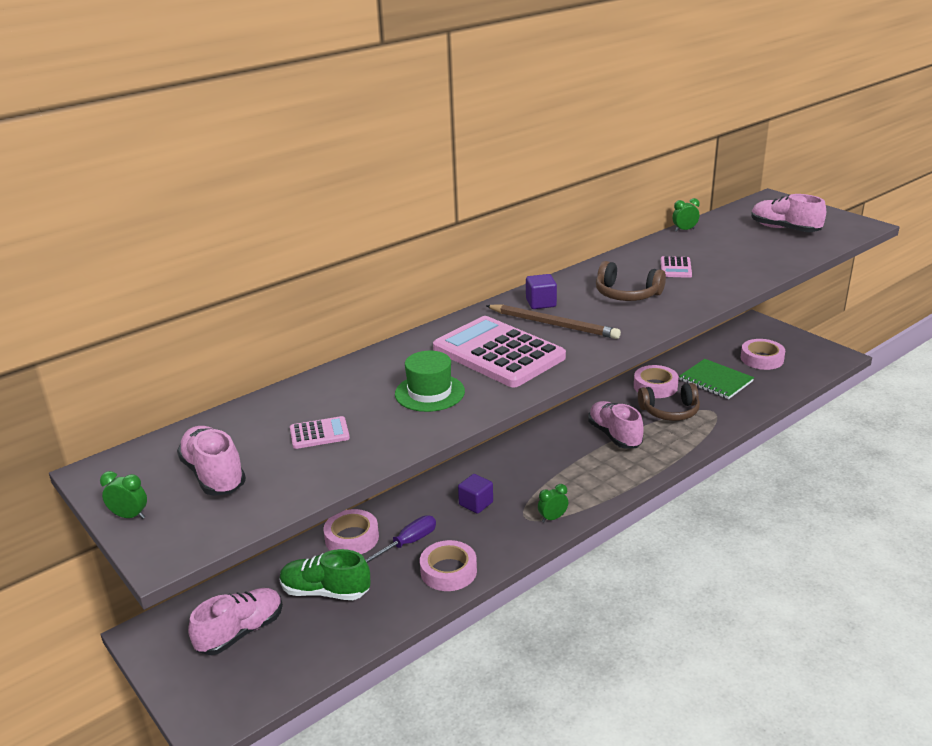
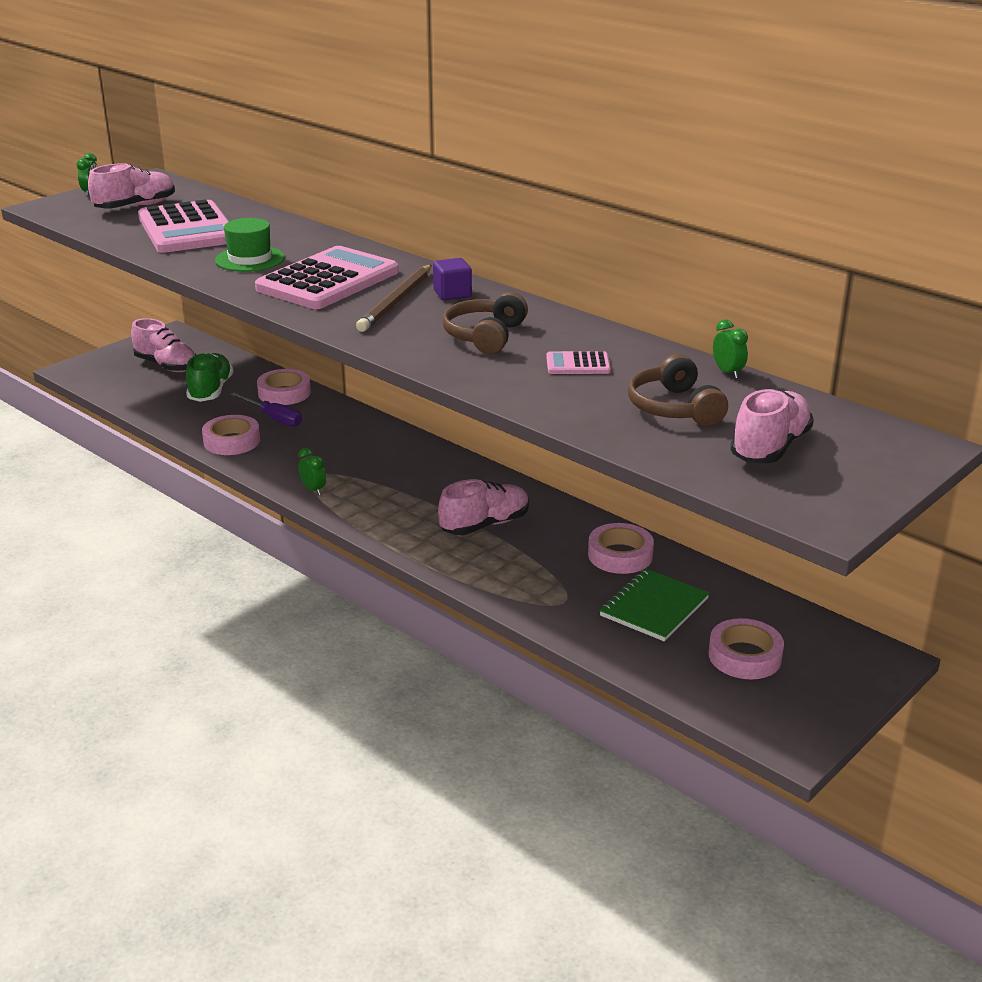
camera: 80 degrees right, 0 degrees up
pink calculator [290,416,350,449] -> pink calculator [138,199,229,253], size x2.33
purple cube [458,474,493,514] -> none
brown headphones [638,383,700,421] -> brown headphones moved to [628,354,728,426]

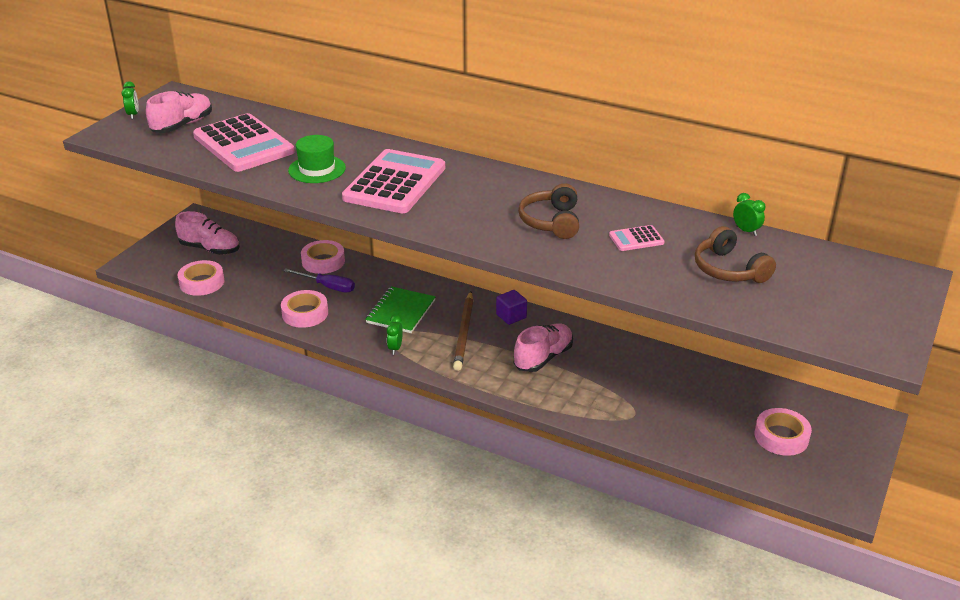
camera: 15 degrees left, 5 degrees up
green shoe [186,352,233,402] -> none
green clock [298,448,326,495] -> green clock turned 120 degrees counterclockwise [387,315,403,355]
brown pencil [356,265,432,332] -> brown pencil moved to [453,291,473,371]
purple cube [433,258,472,300] -> purple cube moved to [496,290,527,325]
pink tape [588,523,654,574] -> pink tape moved to [177,260,224,296]
green notebook [599,569,709,641] -> green notebook moved to [365,286,436,333]
pink shoe [730,389,814,463] -> none

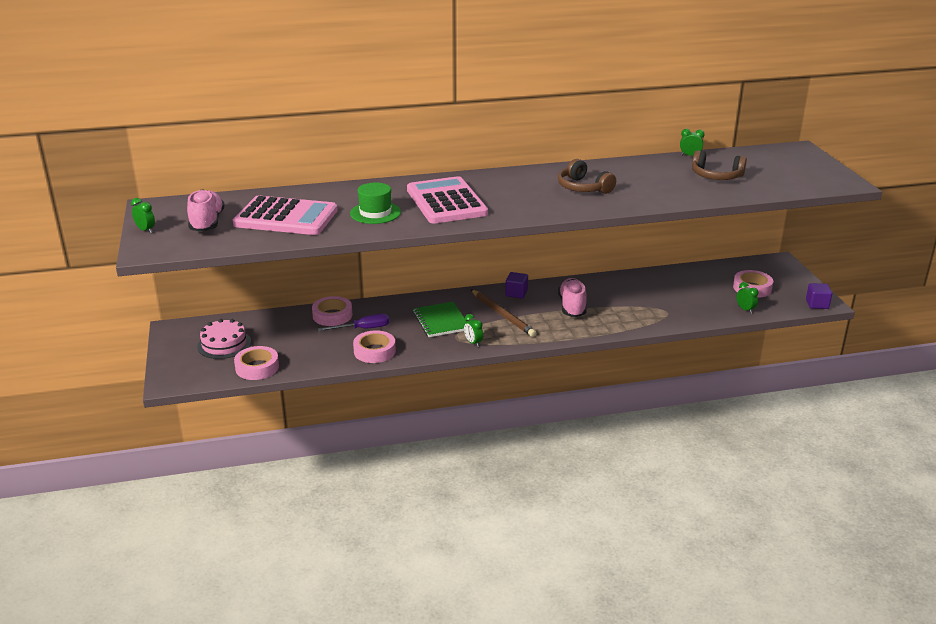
camera: 40 degrees left, 5 degrees down
pink shoe [175,211,240,255] -> pink cake [197,319,251,359]
pink calculator [609,225,664,251] -> none
none -> green clock [737,282,758,314]
none -> purple cube [806,283,832,309]

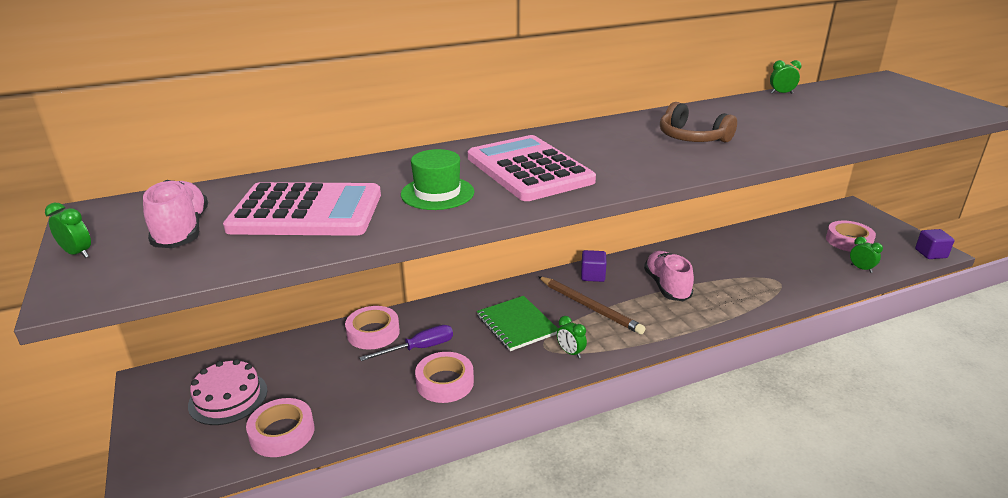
camera: 10 degrees left, 0 degrees up
brown headphones [692,150,747,180] -> none

